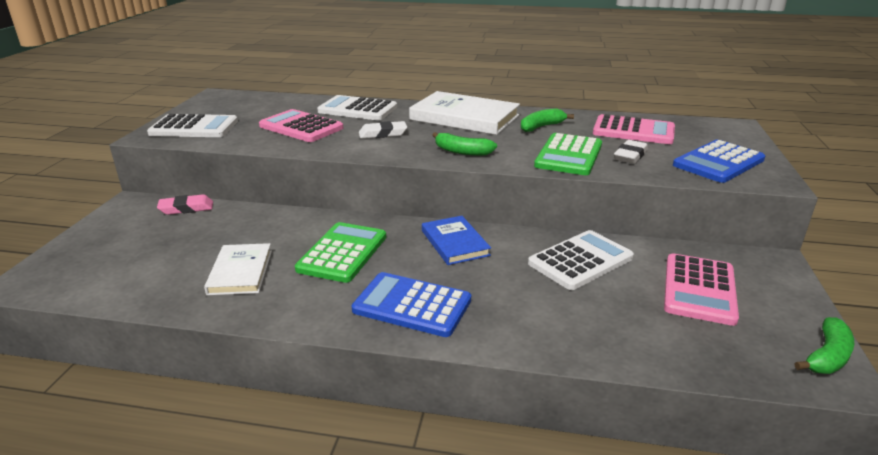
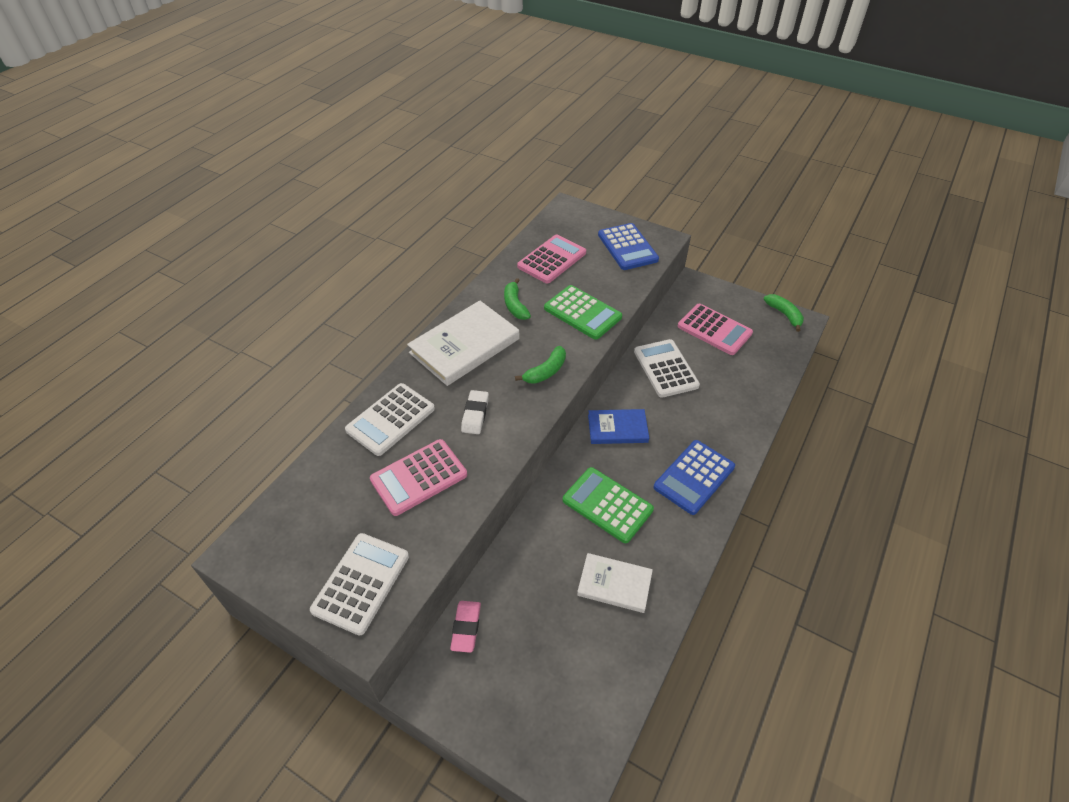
camera: 70 degrees left, 20 degrees up
white eraser [614,140,648,164] -> none

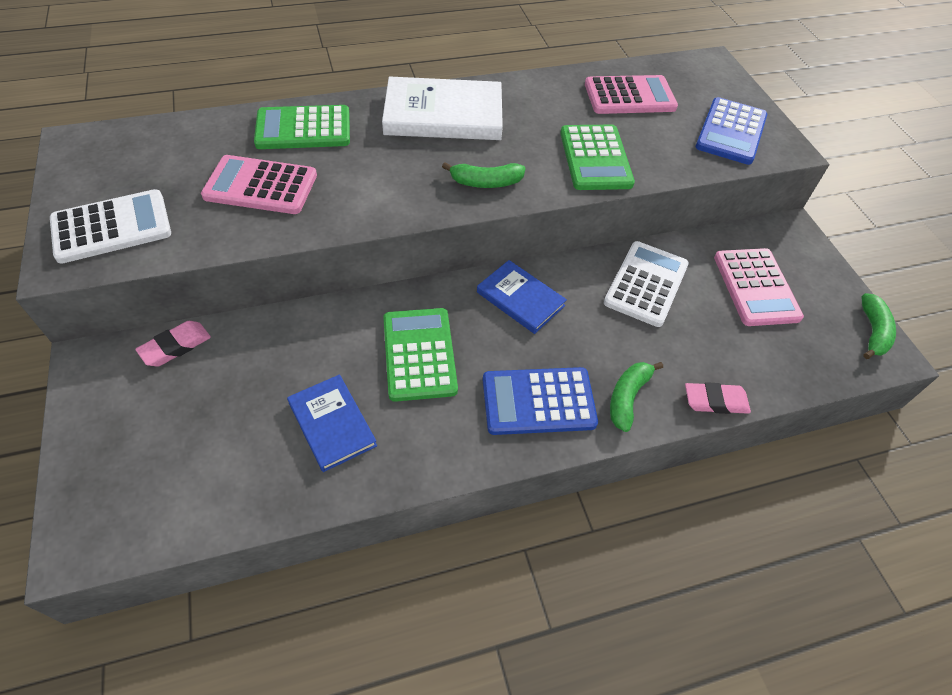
camera: 40 degrees right, 5 degrees up
white calculator [345,383,435,456] -> green calculator [254,105,350,149]
white eraser [461,390,489,434] -> none
green banana [504,278,531,320] -> green banana moved to [610,362,663,432]
white book [577,553,653,613] -> blue book [287,374,377,472]
none -> pink eraser [685,382,751,414]

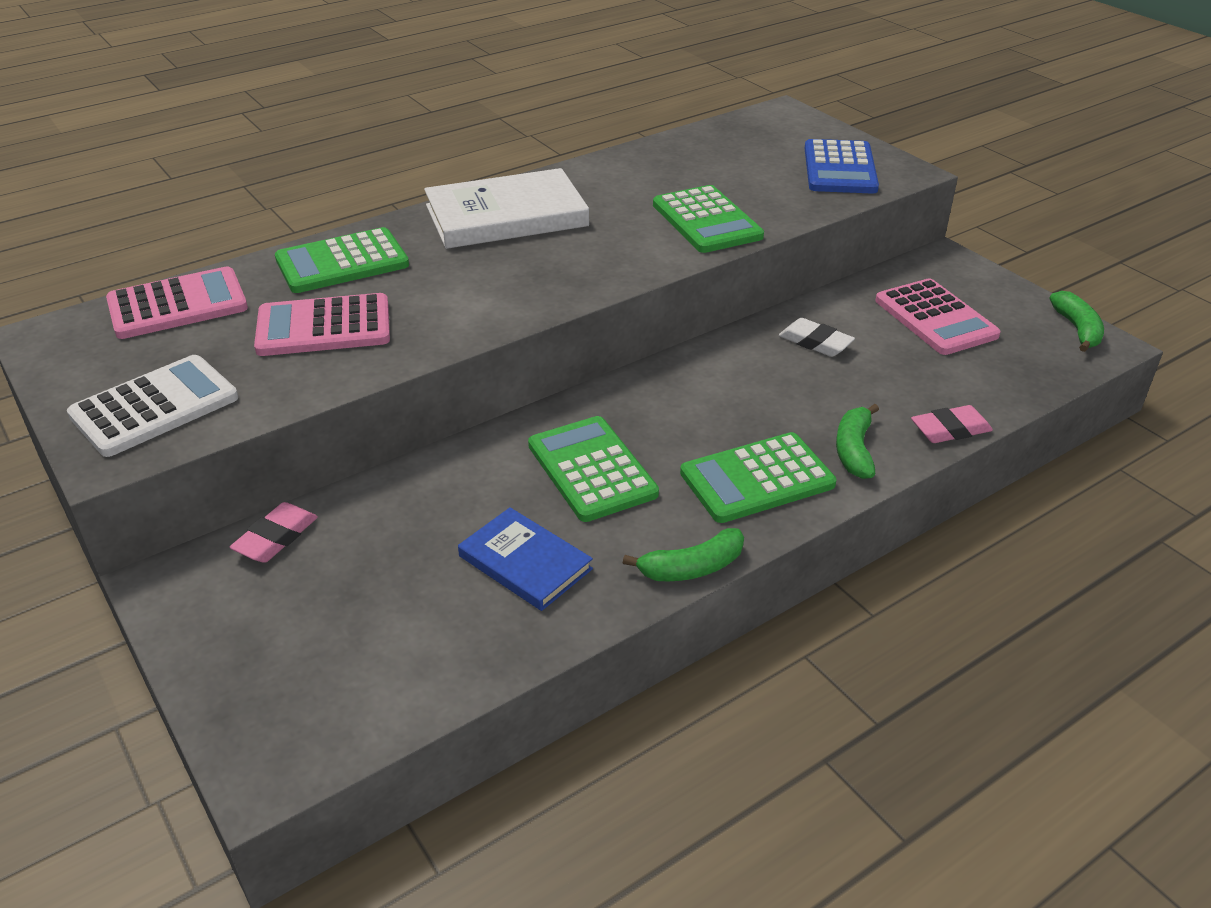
camera: 15 degrees left, 15 degrees down
green banana [442,162,525,188] -> green banana moved to [623,528,744,581]
blue book [477,260,567,334] -> none
blue calculator [483,367,598,435] -> green calculator [680,432,836,523]
pink calculator [585,75,678,114] -> pink calculator moved to [106,267,248,339]
white calculator [604,241,689,327] -> white eraser [779,318,855,357]

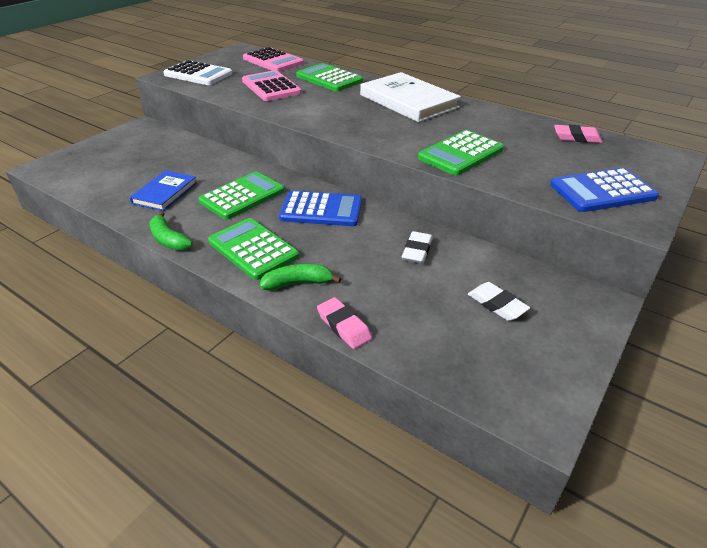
camera: 70 degrees right, 0 degrees up
pink eraser [230,502,318,563] -> pink eraser moved to [554,125,603,143]
pink calculator [875,278,1001,355] -> white eraser [468,282,530,321]
green banana [1049,291,1104,352] -> none
none -> blue calculator [279,191,362,226]

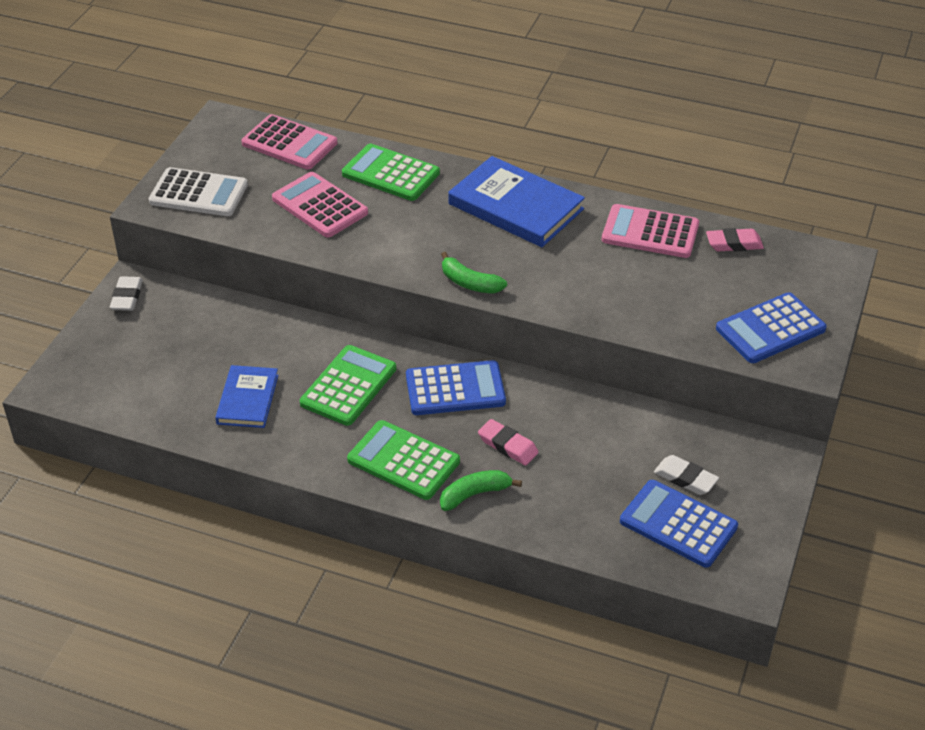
camera: 15 degrees left, 5 degrees up
green banana [149,211,193,251] -> green banana moved to [441,252,507,294]
pink eraser [317,297,372,349] -> pink eraser moved to [478,419,539,465]
white book [360,72,461,122] -> blue book [448,156,585,247]
white eraser [402,231,433,264] -> white eraser moved to [110,276,143,311]
green calculator [418,130,504,176] -> none
none -> pink calculator [602,204,699,258]
none -> blue calculator [620,480,738,568]

